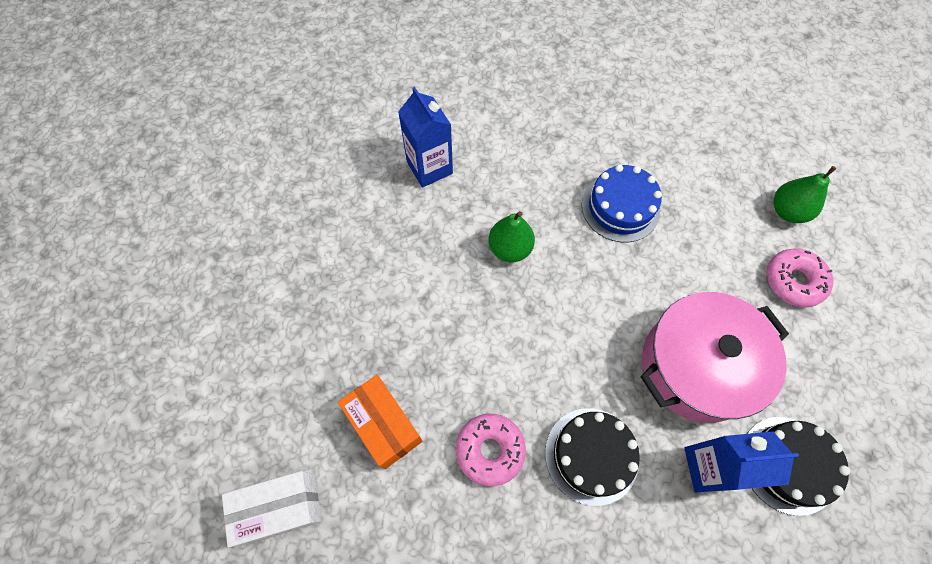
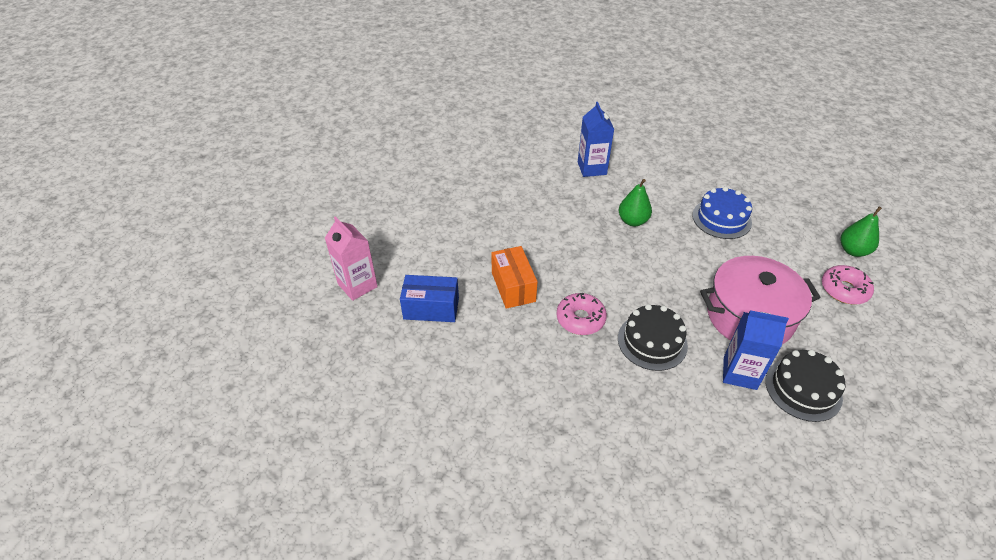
camera: 20 degrees right, 20 degrees down
white box [222,471,322,548] -> blue box [400,275,459,322]
none -> pink carton [325,216,378,301]

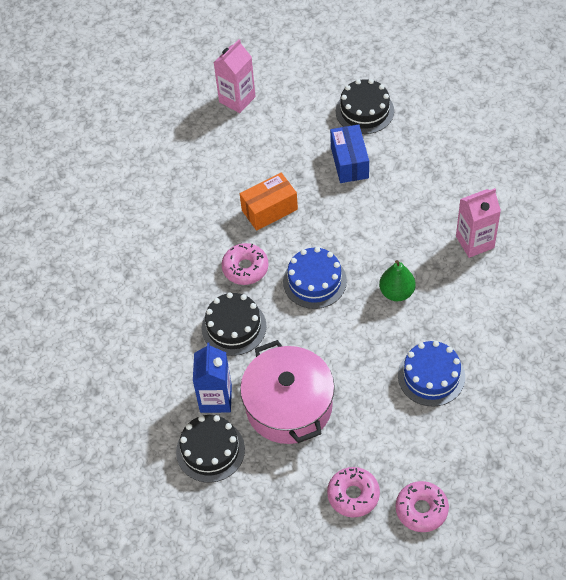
camera: 80 degrees right, 10 degrees up
blue box [400,275,459,322] -> blue box moved to [330,124,369,183]
blue carton [578,102,614,177] -> pink carton [456,188,501,258]
green pear [840,207,882,257] -> pink donut [396,481,449,532]
none -> blue cake [283,247,347,309]
none -> black cake [336,79,394,134]

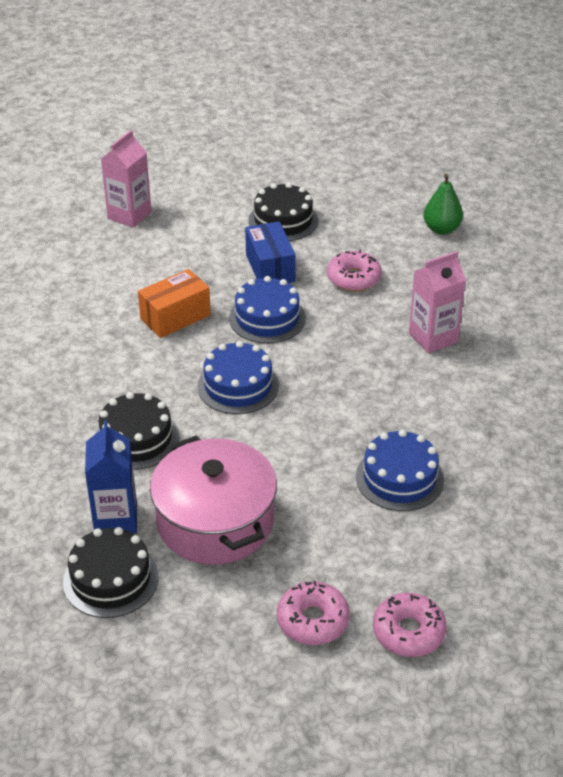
camera: 10 degrees left, 15 degrees down
pink donut [222,243,269,285] -> pink donut moved to [327,250,382,291]
green pear [379,260,415,301] -> green pear moved to [423,174,463,234]
none -> blue cake [229,276,306,343]

